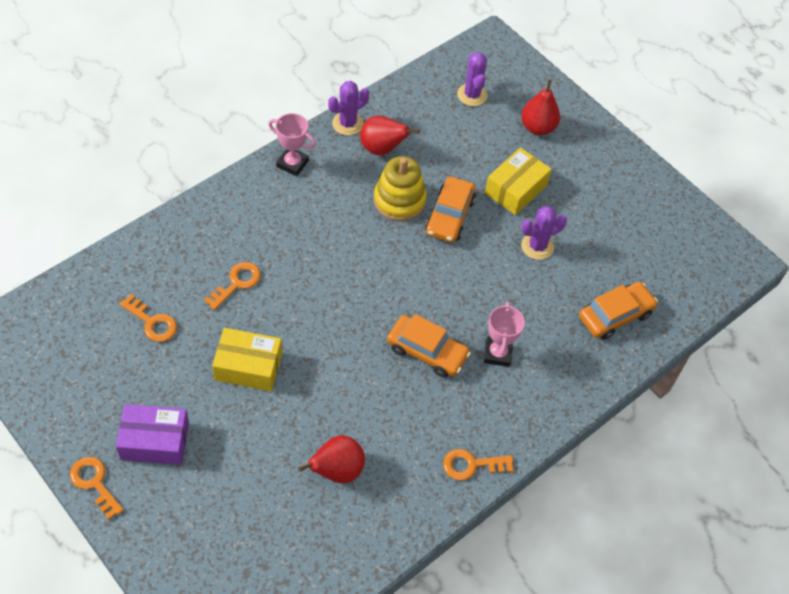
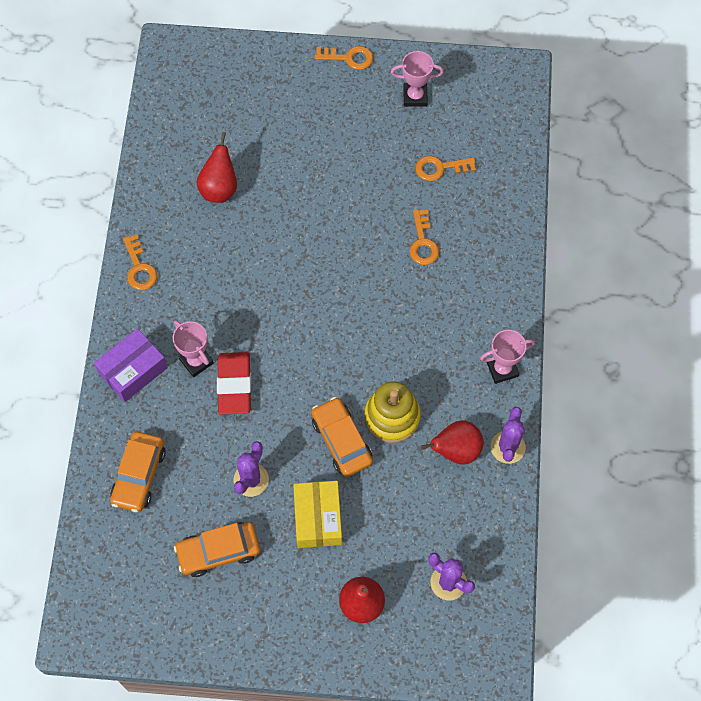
camera: 140 degrees right, 10 degrees up
purple box [116,404,189,465] -> purple box moved to [94,328,168,402]
yellow box [212,328,282,391] -> none
orange car [387,314,471,378] -> orange car moved to [174,522,260,577]
orange key [443,449,514,480] -> orange key turned 120 degrees clockwise [123,235,157,290]
none -> red eraser [217,352,251,415]
none -> pink trophy [391,51,444,107]

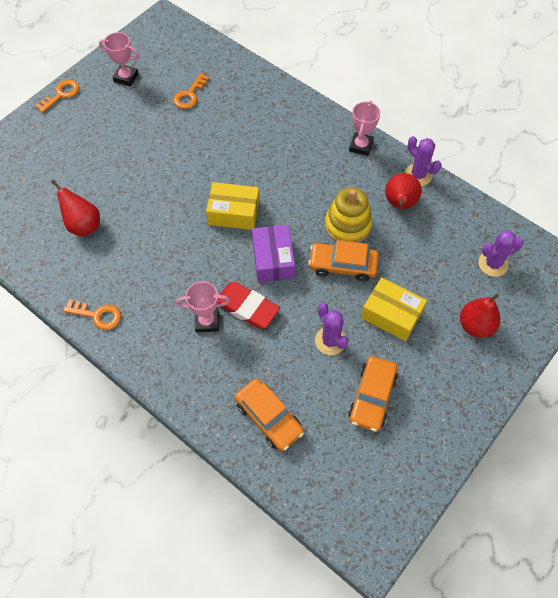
camera: 55 degrees left, 5 degrees down
purple box [94,328,168,402] -> purple box moved to [252,225,295,283]
pink trophy [391,51,444,107] -> pink trophy turned 75 degrees clockwise [99,32,139,87]
orange key [409,209,439,265] -> none
none -> yellow box [206,182,260,230]

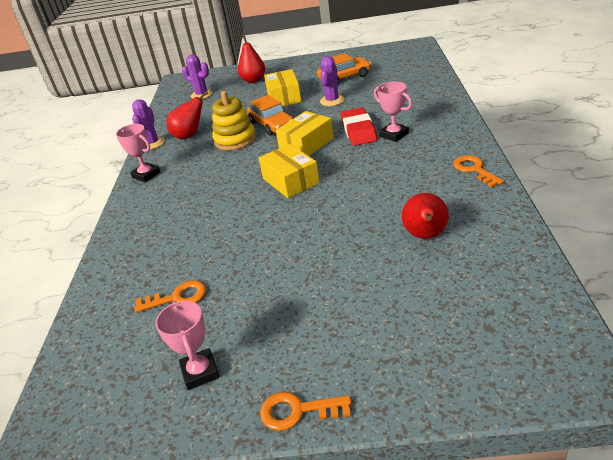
camera: 125 degrees left, 25 degrees down
orange car [235,378,304,451] -> none
purple box [252,225,295,283] -> yellow box [276,111,334,156]
pink trophy [349,100,380,156] -> pink trophy turned 60 degrees clockwise [116,124,160,183]

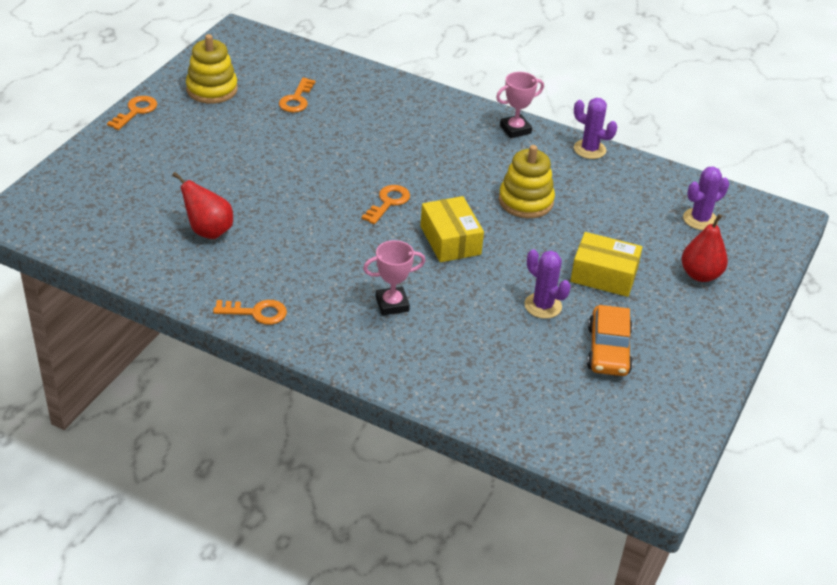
camera: 110 degrees right, 5 degrees up
pink trophy [155,301,220,390] -> yellow stacking toy [186,34,238,104]
red pear [167,91,208,139] -> none
orange car [247,95,293,135] -> none
yellow box [259,144,320,198] -> orange key [362,185,410,224]
red eraser [341,108,377,146] -> none

